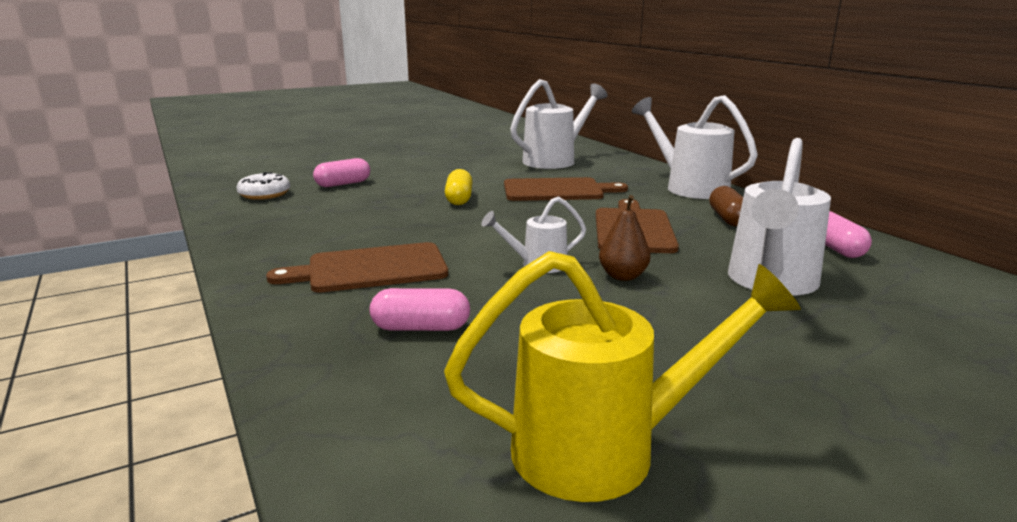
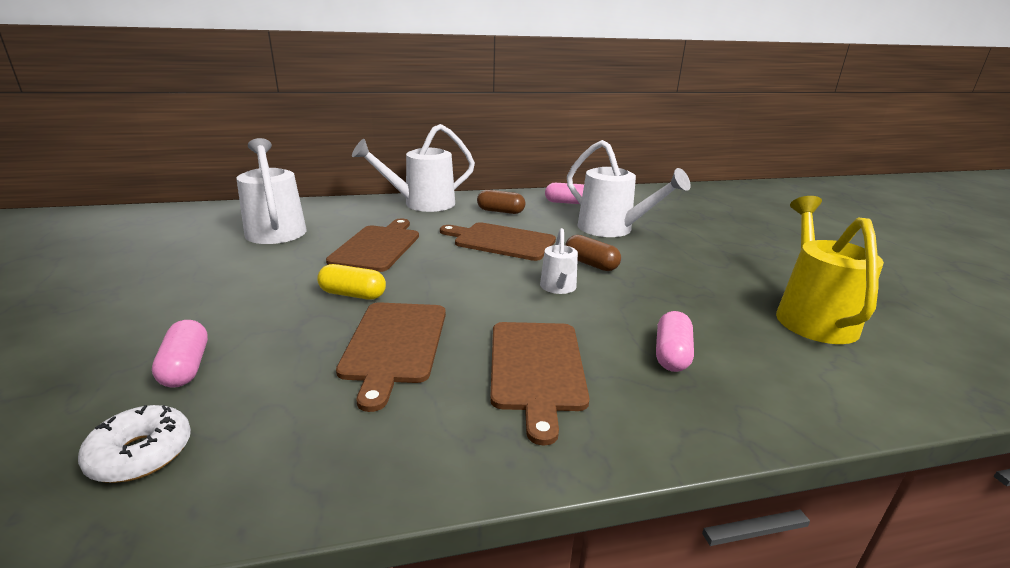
camera: 75 degrees left, 5 degrees up
brown pear [599,195,651,281] -> brown capsule [565,235,621,271]
none -> brown cutting board [336,302,446,412]

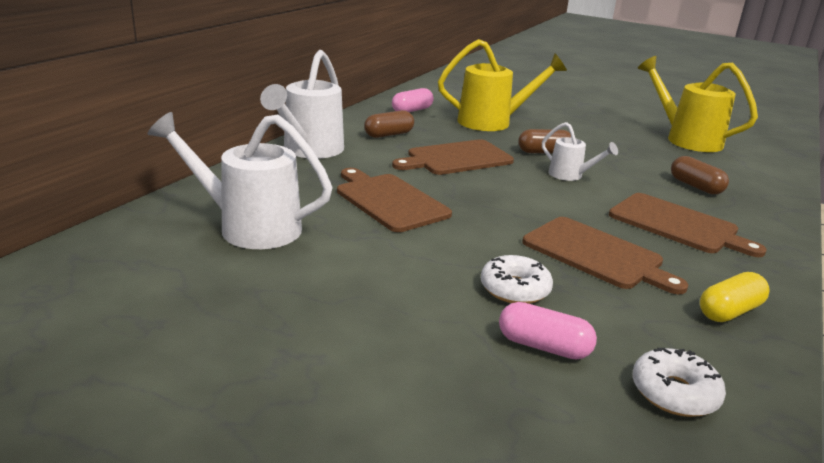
camera: 50 degrees left, 0 degrees up
yellow capsule [317,264,386,300] -> yellow capsule moved to [700,272,769,322]
white watering can [567,140,691,237] -> yellow watering can [438,39,567,131]
pink capsule [656,311,694,372] -> brown capsule [671,156,729,195]
none -> white donut [481,255,553,304]

